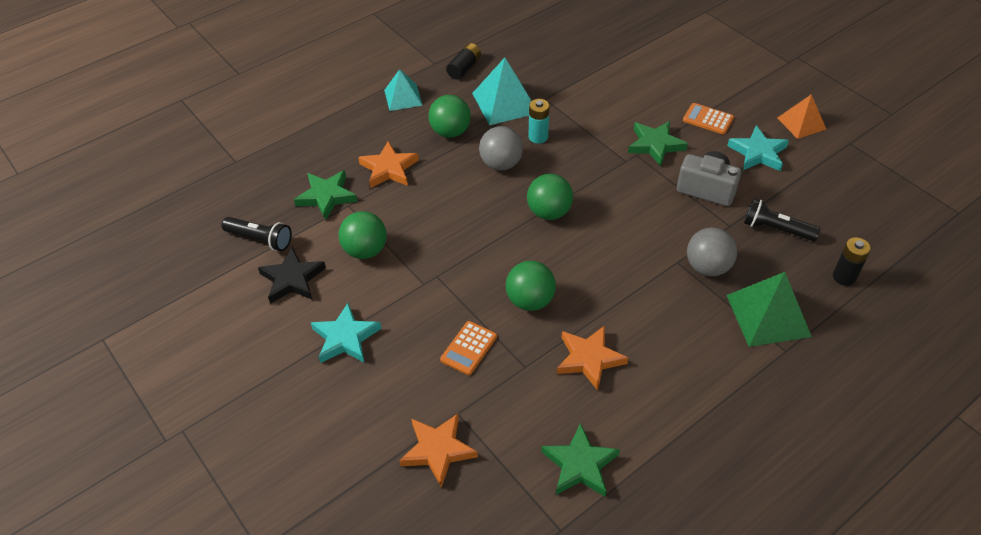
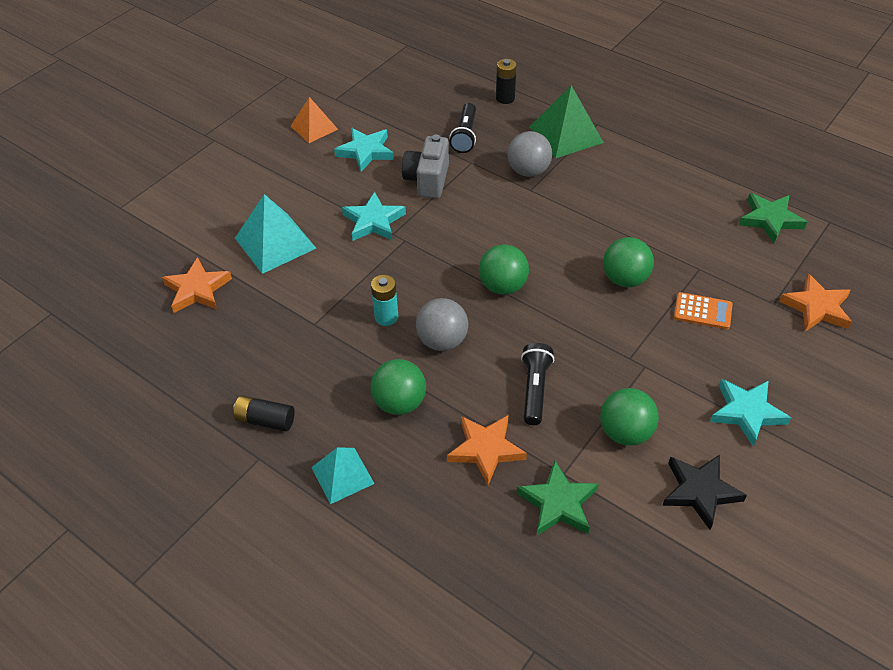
camera: 105 degrees left, 0 degrees up
black flashlight [221,217,292,251] -> black flashlight moved to [521,343,554,425]
turquoise pyramid [472,58,531,125] -> turquoise pyramid moved to [235,194,316,274]
orange star [557,326,628,391] -> orange star moved to [162,257,232,313]
green star [628,121,688,166] -> turquoise star [342,192,406,241]
orange calculator [683,103,734,134] -> none

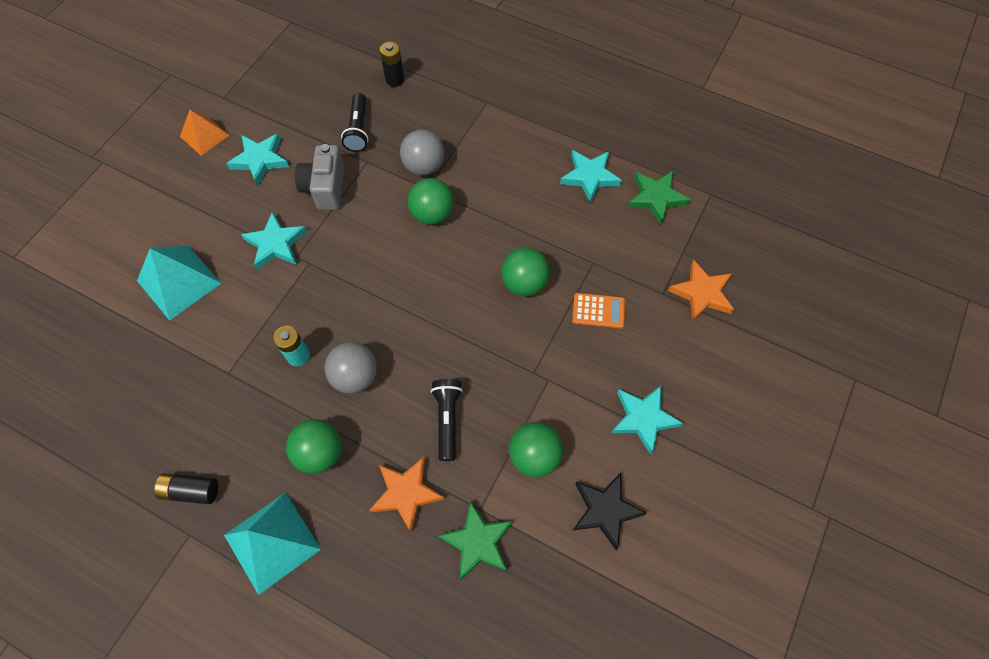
camera: 10 degrees left, 15 degrees up
orange star [162,257,232,313] -> none
turquoise pyramid [311,447,375,504] -> turquoise pyramid [224,492,321,595], size x1.55
green ball [479,244,529,295] -> green ball moved to [408,178,454,225]
green pyramid [530,85,604,158] -> none
none -> turquoise star [560,150,622,203]

